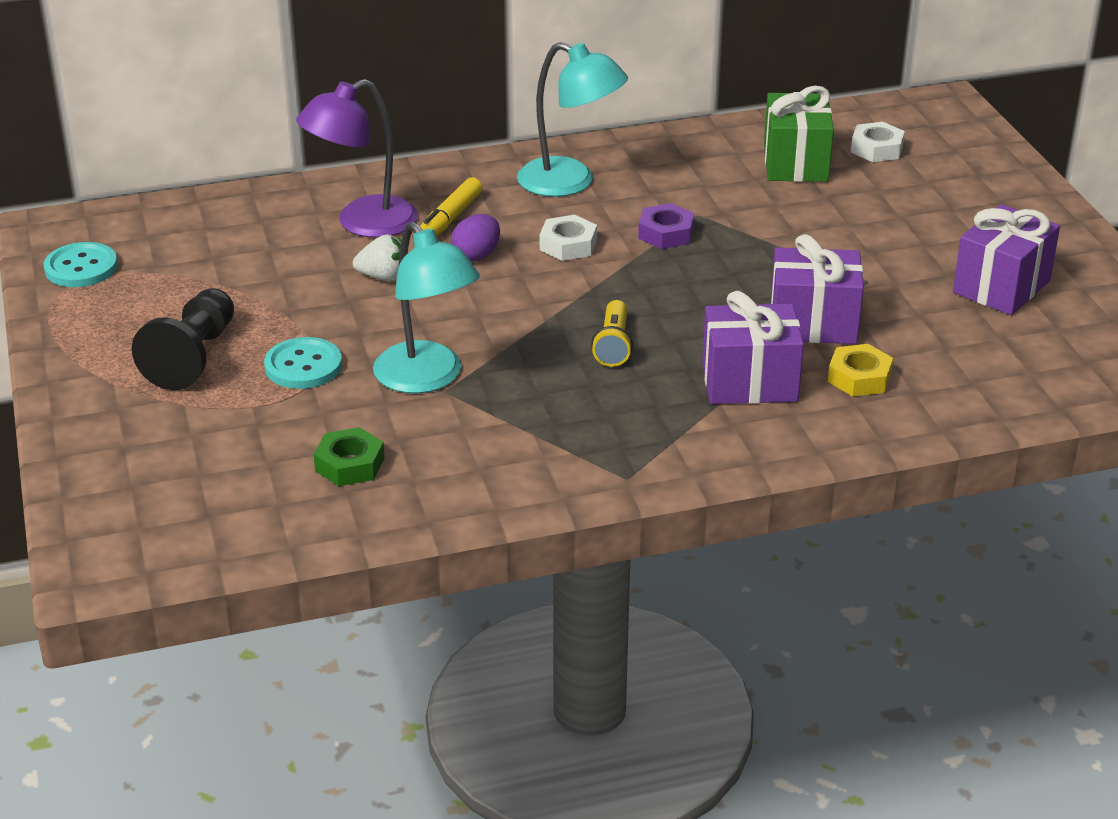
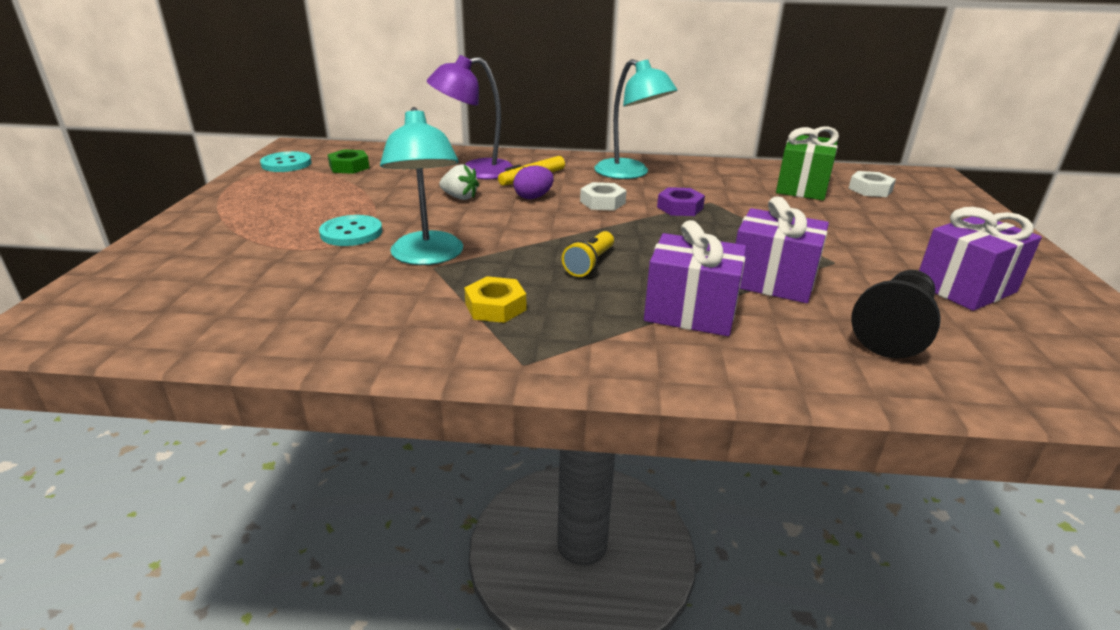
camera: 20 degrees right, 5 degrees down
black pawn [132,288,234,390] -> black pawn moved to [851,270,941,359]
green nut [314,427,385,486] -> green nut moved to [328,149,370,174]
yellow nut [828,344,893,397] -> yellow nut moved to [464,276,526,323]

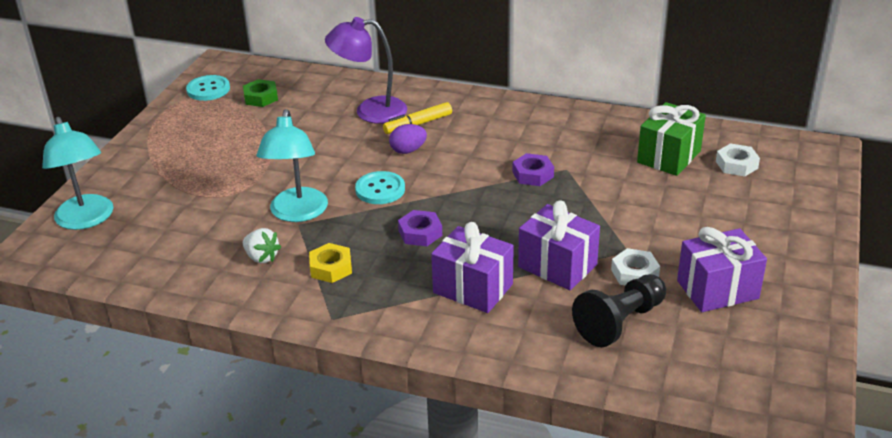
camera: 15 degrees right, 5 degrees up
turquoise button [319,215,382,246] -> turquoise button moved to [355,171,405,204]
white strawberry [439,164,479,200] -> white strawberry moved to [243,228,281,263]
yellow flashlight [562,231,614,277] -> purple nut [398,210,442,246]
white nut [580,182,627,211] -> white nut moved to [611,248,660,286]
turquoise lamp [594,59,678,179] -> turquoise lamp moved to [42,117,113,230]

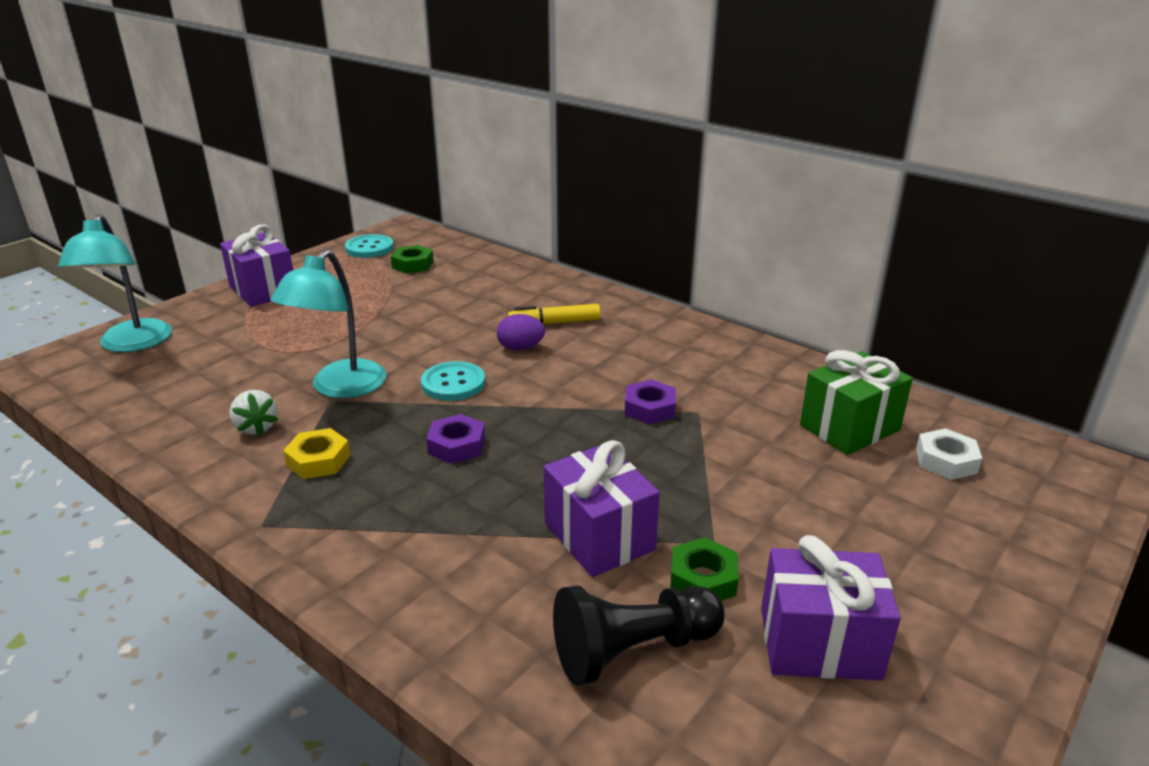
camera: 20 degrees right, 5 degrees down
purple lamp [325,17,407,124] -> none
purple gift [431,222,514,313] -> purple gift moved to [220,224,293,307]
white nut [611,248,660,286] -> green nut [670,537,739,601]

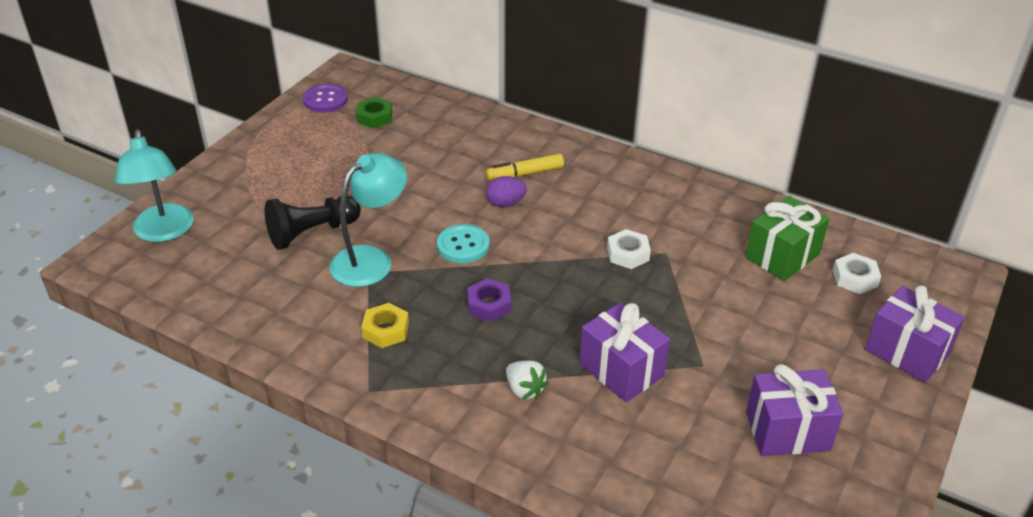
camera: 10 degrees left, 10 degrees up
purple gift [220,224,293,307] -> purple gift moved to [865,286,965,383]
white strawberry [229,390,278,436] -> white strawberry moved to [506,360,548,400]
turquoise lamp [271,249,387,398] -> turquoise lamp turned 150 degrees counterclockwise [329,153,407,287]
turquoise button [345,234,394,258] -> purple button [303,84,348,112]
black pawn [553,585,724,686] -> black pawn moved to [265,196,361,250]
purple nut [625,379,676,425] -> white nut [607,229,651,269]
green nut [670,537,739,601] -> none

